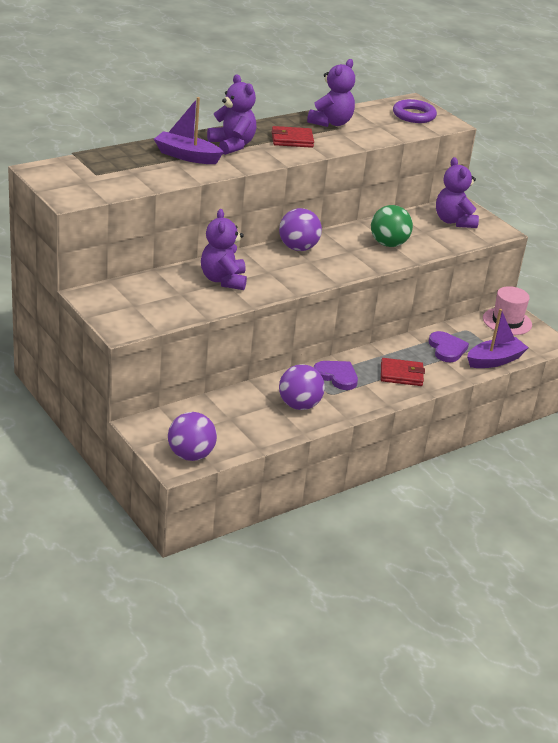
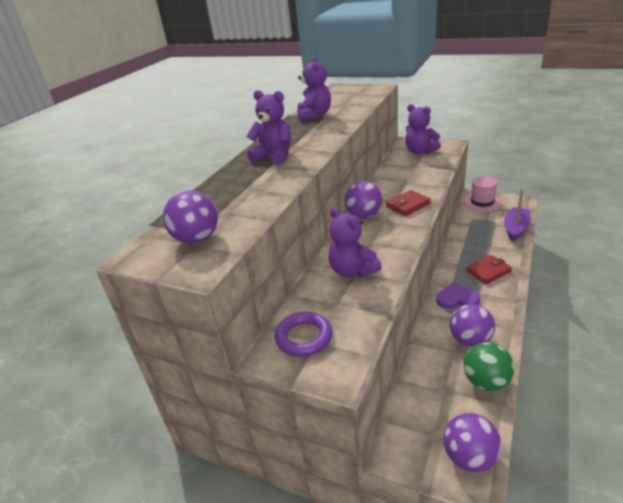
camera: 25 degrees left, 0 degrees up
purple boat [154,97,224,164] -> none
red wallet [272,126,314,148] -> red wallet moved to [386,190,431,216]
green ball [371,205,413,247] -> green ball moved to [463,342,514,391]
purple ring [393,99,437,123] -> purple ring moved to [275,312,332,357]
purple heart [429,331,469,362] -> none
none -> purple ball [163,190,218,244]

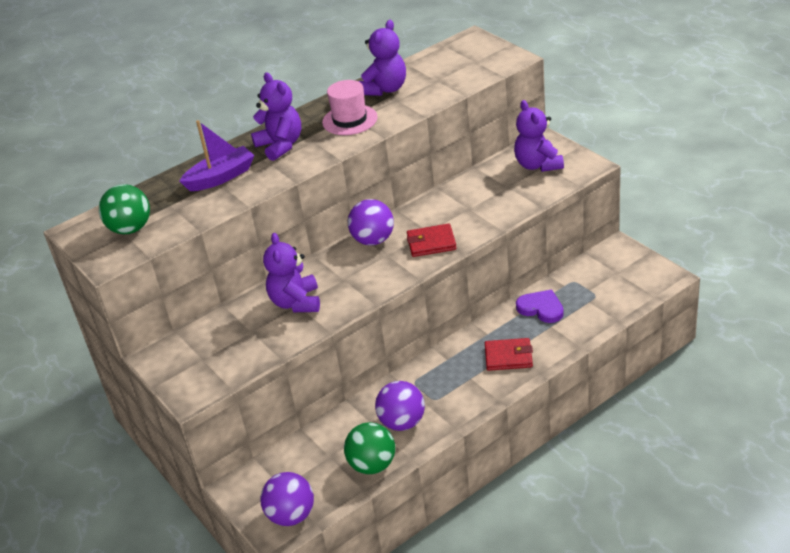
camera: 30 degrees right, 5 degrees up
purple ball [163,190,218,244] -> green ball [99,184,150,234]
purple ring [275,312,332,357] -> none
purple heart [436,282,480,309] -> purple heart moved to [516,290,564,323]
pink hat [464,176,502,211] -> pink hat moved to [322,80,378,135]
purple boat [504,189,531,241] -> purple boat moved to [180,120,255,191]

